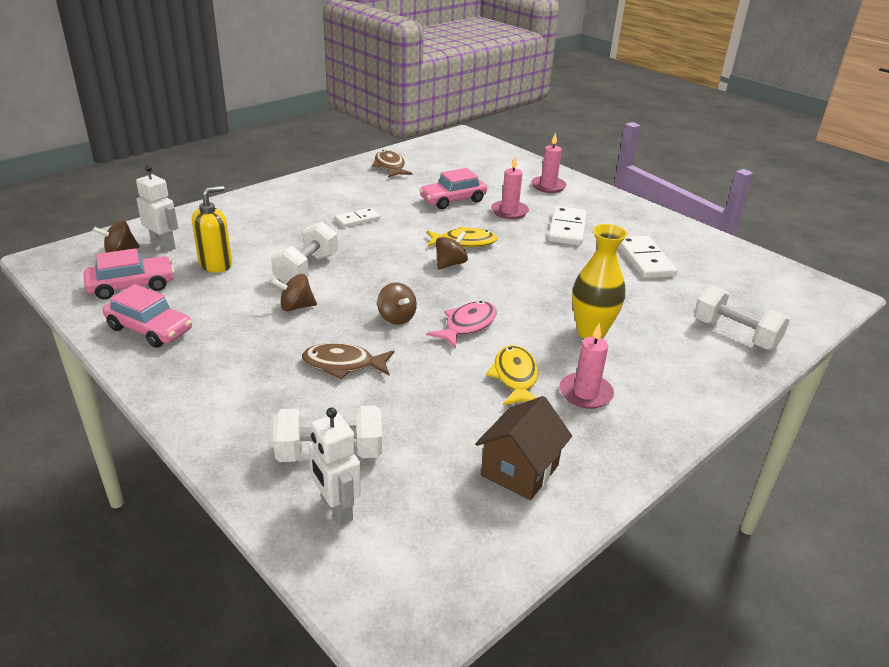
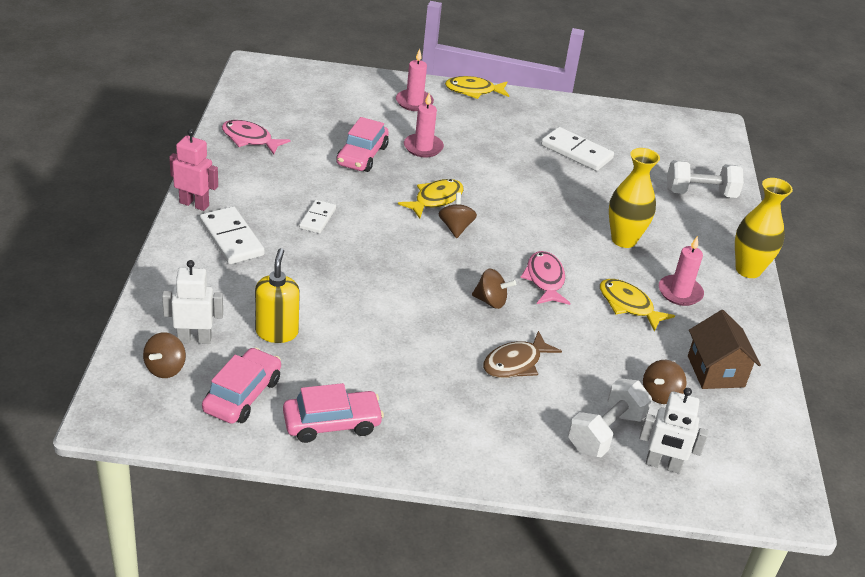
camera: 45 degrees left, 5 degrees up
white dumbbell [271,222,338,284] -> none
brown spinning top [271,274,317,311] -> brown spinning top moved to [643,360,687,404]
brown fish [372,150,413,177] -> pink fish [222,120,291,155]
white domino [548,206,587,246] -> white domino moved to [200,206,265,264]
none -> pink robot [169,129,218,211]
none -> yellow fish [445,76,509,99]
none -> yellow vase [735,178,793,278]

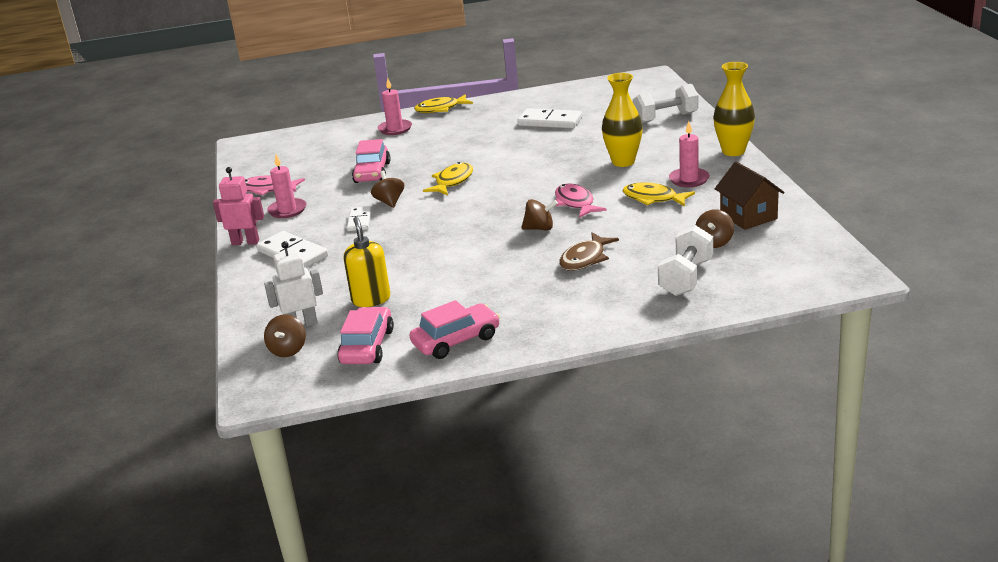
camera: 10 degrees left, 10 degrees down
pink candle [404,93,444,158] -> pink candle moved to [267,154,307,218]
brown spinning top [438,192,477,238] -> brown spinning top moved to [371,171,404,208]
white robot [640,388,709,474] -> none

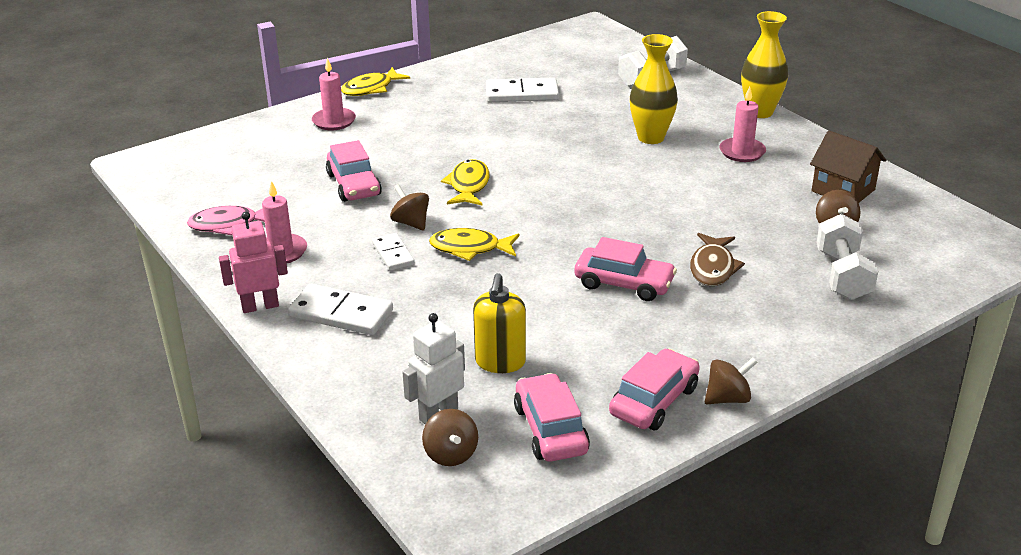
camera: 25 degrees left, 5 degrees up
yellow soap dispenser [344,217,390,307] -> yellow soap dispenser turned 135 degrees counterclockwise [473,273,526,373]
brown spinning top [521,199,558,231] -> brown spinning top moved to [705,358,758,404]
pink fish [555,183,607,218] -> none
yellow fish [623,182,695,207] -> yellow fish moved to [429,228,519,261]
none -> pink car [574,237,677,301]

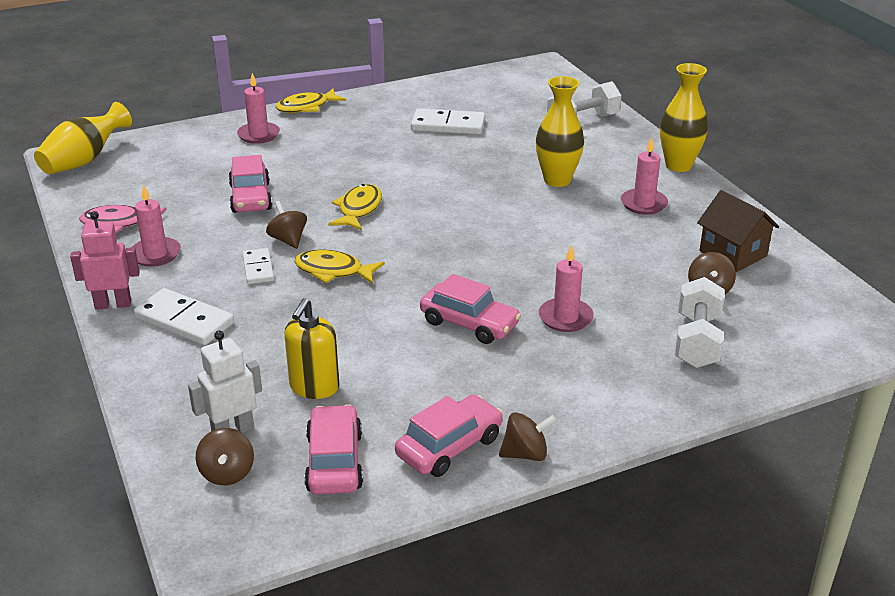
camera: 10 degrees right, 0 degrees up
brown fish [690,233,745,286] -> pink candle [539,245,594,332]
none -> yellow vase [34,102,132,174]

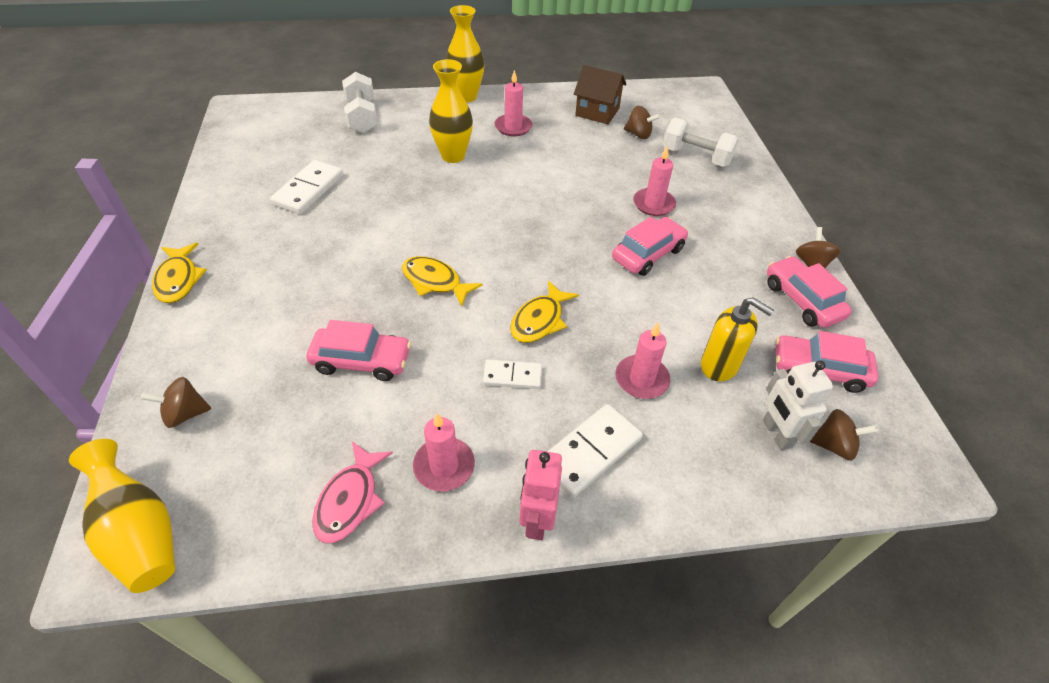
camera: 75 degrees left, 15 degrees up
pink candle [237,73,280,144] -> pink candle moved to [615,323,670,399]
brown spinning top [266,201,307,249] -> brown spinning top moved to [141,377,211,428]
brown house [697,190,779,272] -> brown house turned 45 degrees clockwise [574,65,627,124]

